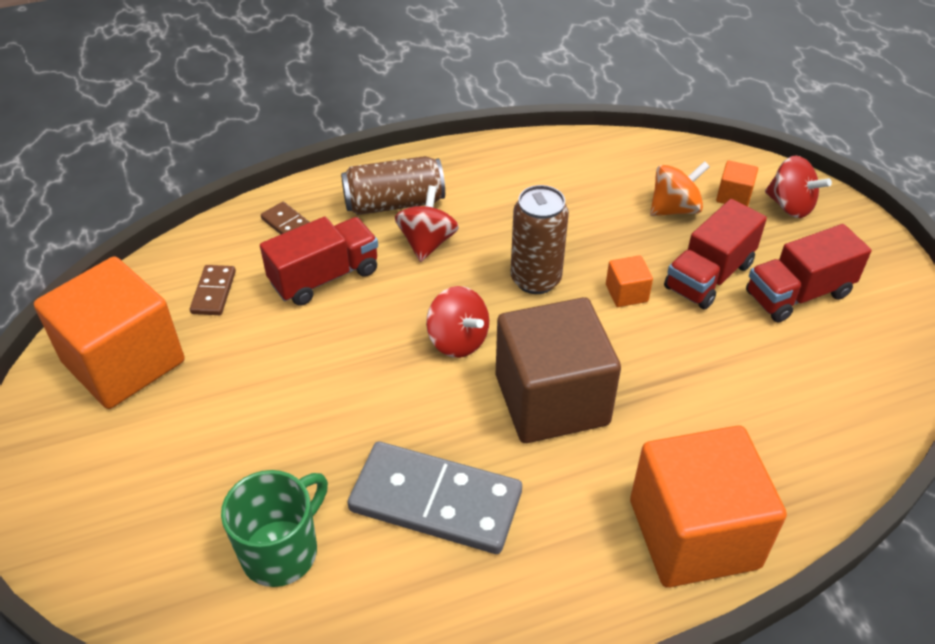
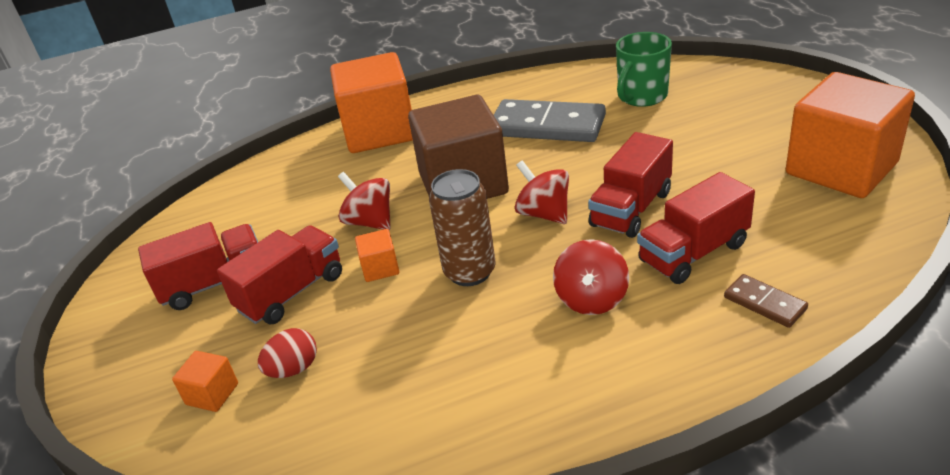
camera: 175 degrees left, 10 degrees down
brown domino [190,265,236,315] -> none
brown can [341,156,445,215] -> none
orange spinning top [650,161,710,216] -> red egg [258,328,317,378]
red spinning top [765,156,832,218] -> red spinning top moved to [338,172,391,230]
none -> red truck [588,132,673,238]

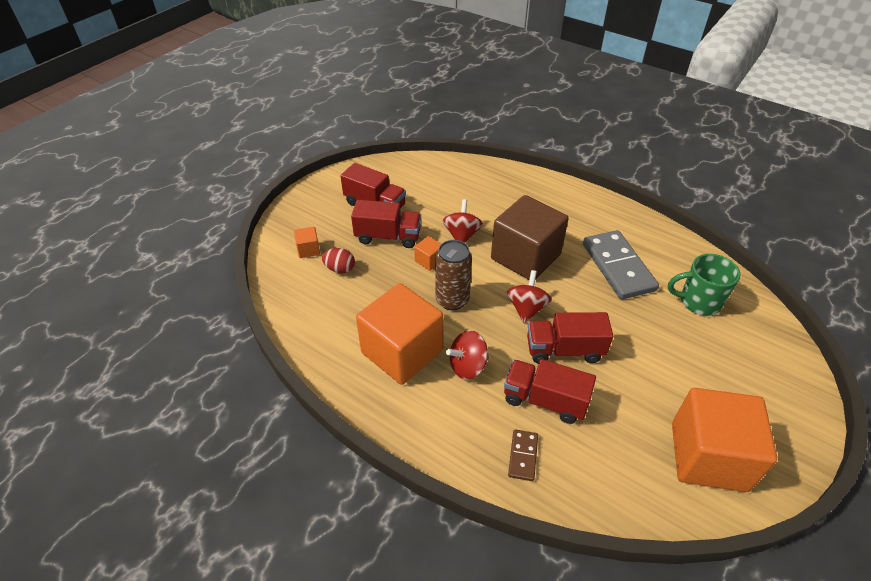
camera: 50 degrees right, 10 degrees up
orange cube [330,52,413,153] -> orange cube moved to [356,283,443,385]

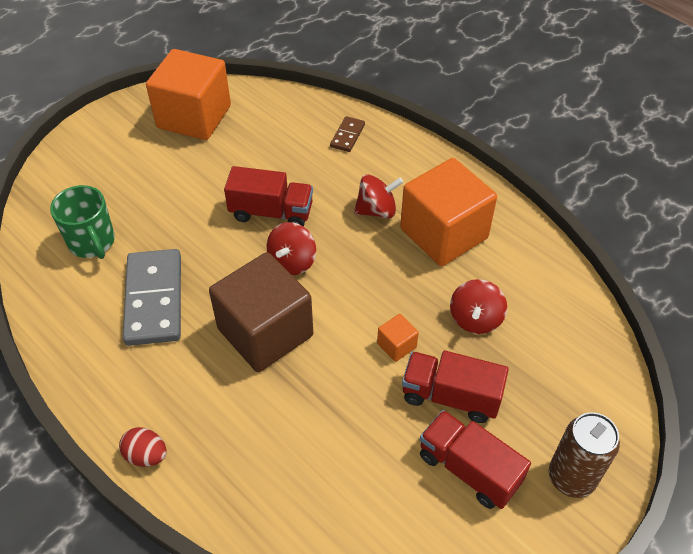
camera: 170 degrees left, 5 degrees up
orange cube [294,227,320,258] -> none
red egg [322,248,355,273] -> red egg moved to [119,427,167,467]
brown can [435,240,472,310] -> brown can moved to [549,412,620,498]
red spinning top [443,199,483,243] -> red spinning top moved to [450,279,507,334]
red truck [504,359,596,424] -> none
green mug [668,254,741,316] -> green mug turned 45 degrees clockwise [50,185,115,259]

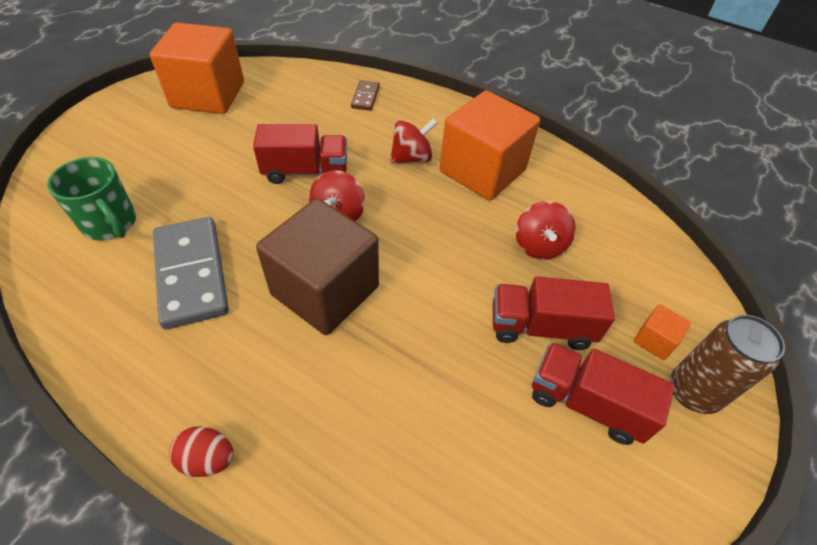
camera: 15 degrees left, 0 degrees up
orange cube [377,314,419,362] -> orange cube moved to [633,304,691,360]

